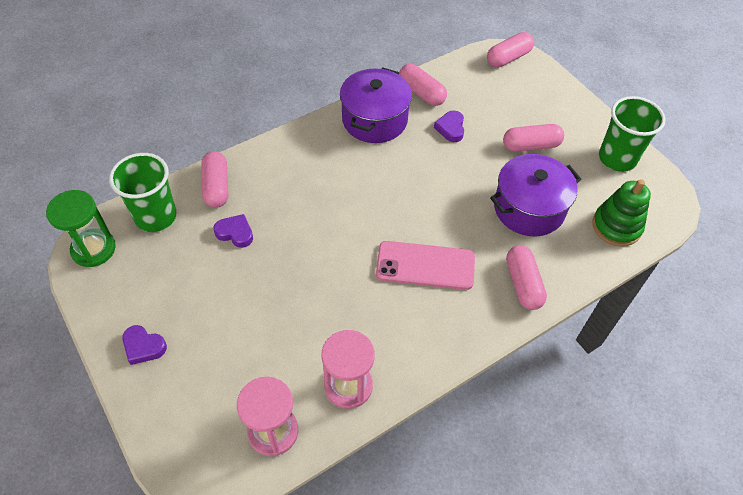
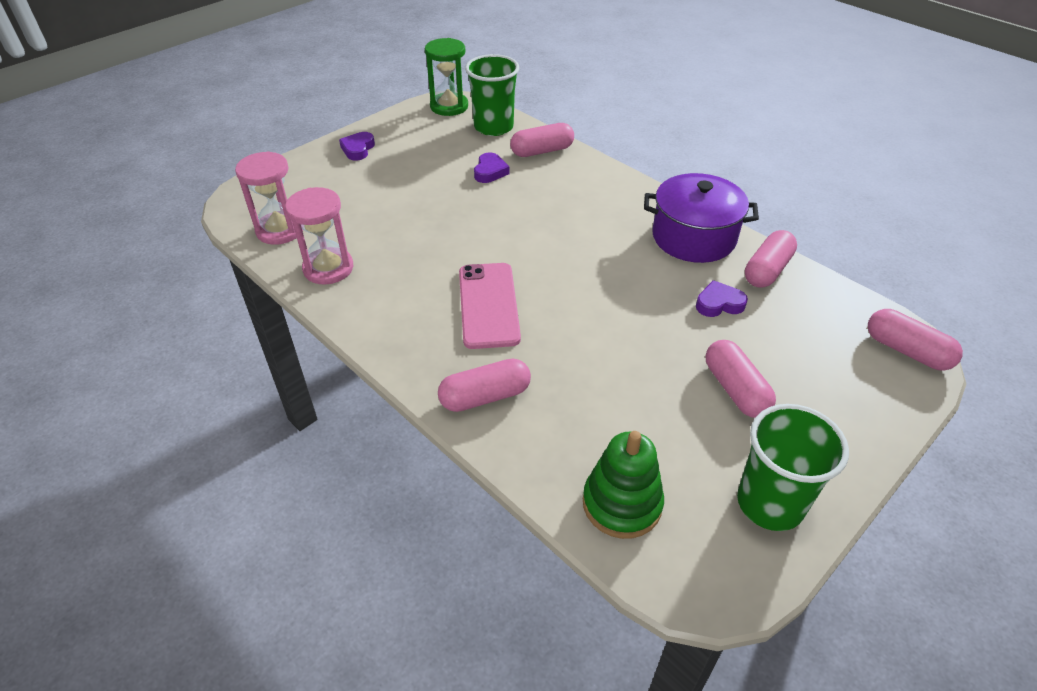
camera: 80 degrees right, 10 degrees down
purple pot [490,154,581,236] -> none

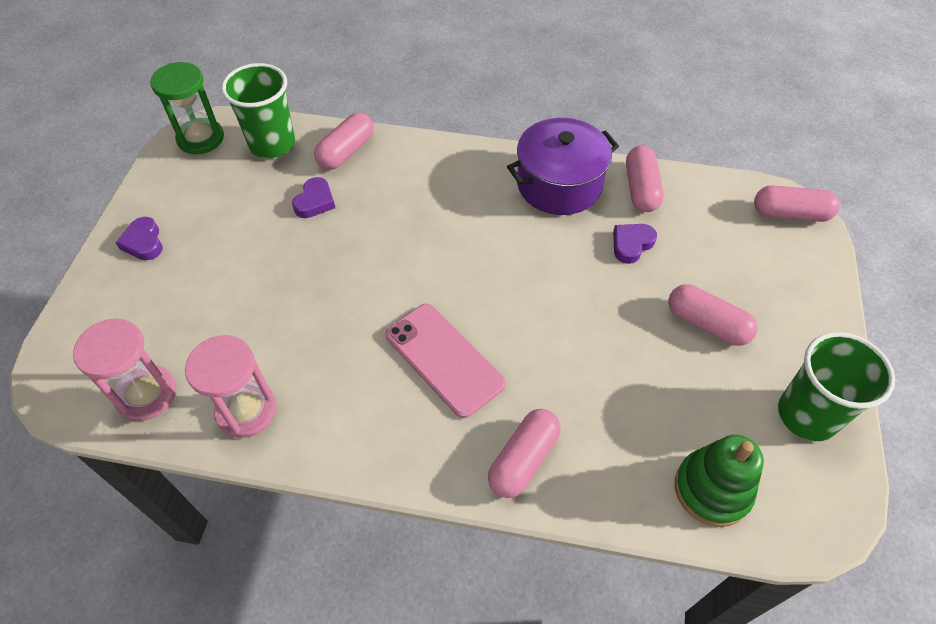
camera: 35 degrees left, 10 degrees up
purple heart [474,152,510,183] -> purple heart turned 45 degrees clockwise [292,177,335,218]

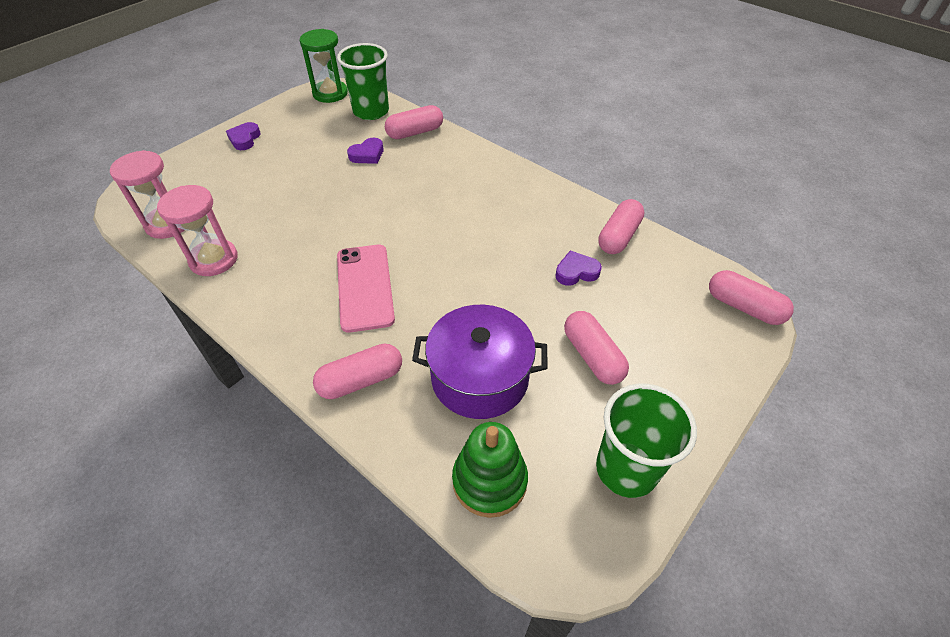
camera: 30 degrees right, 5 degrees down
purple pot [507,118,619,215] -> purple pot moved to [412,305,547,419]

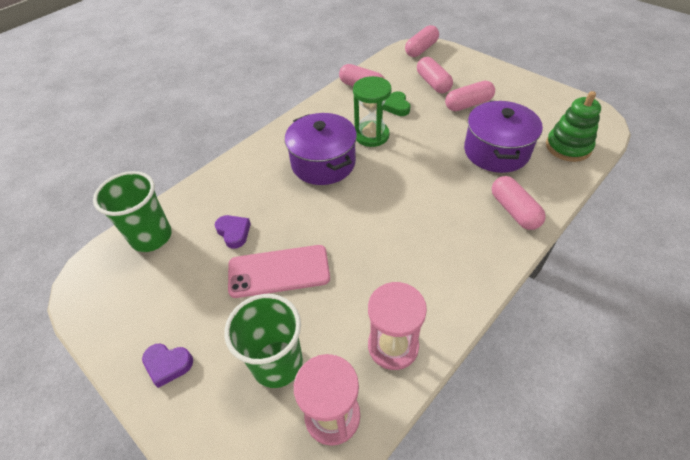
camera: 85 degrees left, 0 degrees up
green hourglass [300,29,348,103] -> green hourglass moved to [353,76,392,147]
pink phone [337,245,395,333] -> pink phone moved to [228,245,330,298]
pink capsule [385,105,443,139] -> pink capsule moved to [417,57,453,93]
purple heart [555,251,602,286] -> green heart [383,91,410,116]
green cup [596,384,697,498] -> green cup moved to [225,294,303,388]
none -> purple pot [285,113,357,185]

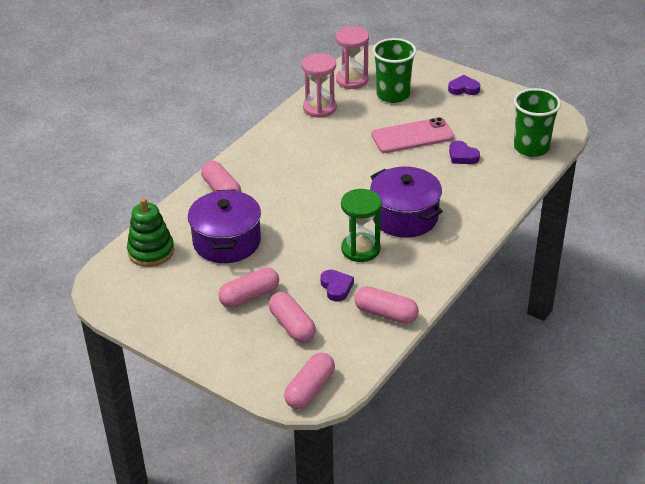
camera: 170 degrees right, 10 degrees down
green heart [383,91,410,116] -> purple heart [320,270,354,302]

